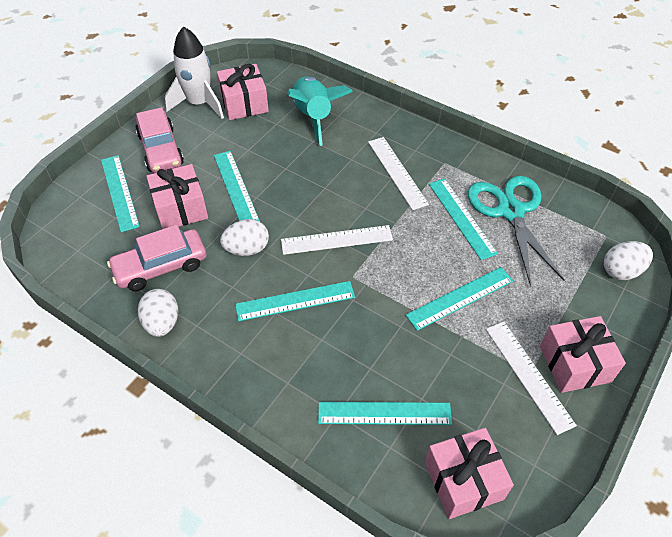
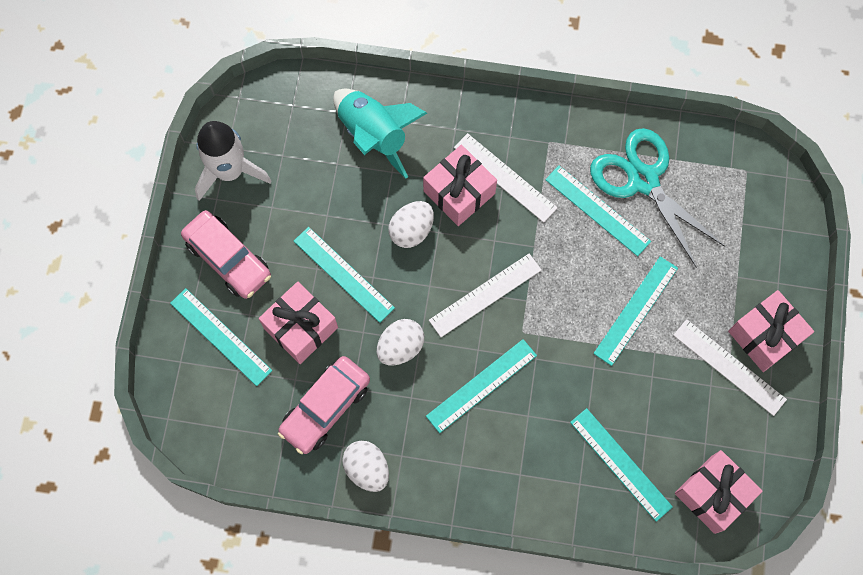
camera: 25 degrees left, 20 degrees up
pink gift [217,64,269,120] -> pink gift moved to [423,145,497,226]
turquoise ruler [318,402,452,425] -> turquoise ruler turned 75 degrees clockwise [570,408,673,522]
white egg [604,241,653,280] -> white egg moved to [388,201,434,248]

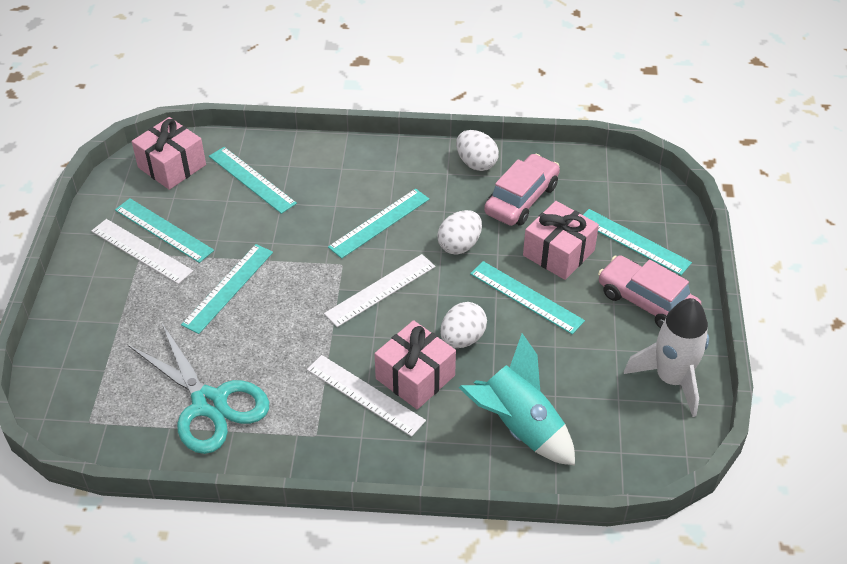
camera: 175 degrees right, 25 degrees down
turquoise ruler [545,165,651,256] -> turquoise ruler moved to [115,198,214,263]
pink gift [728,290,814,372] -> none

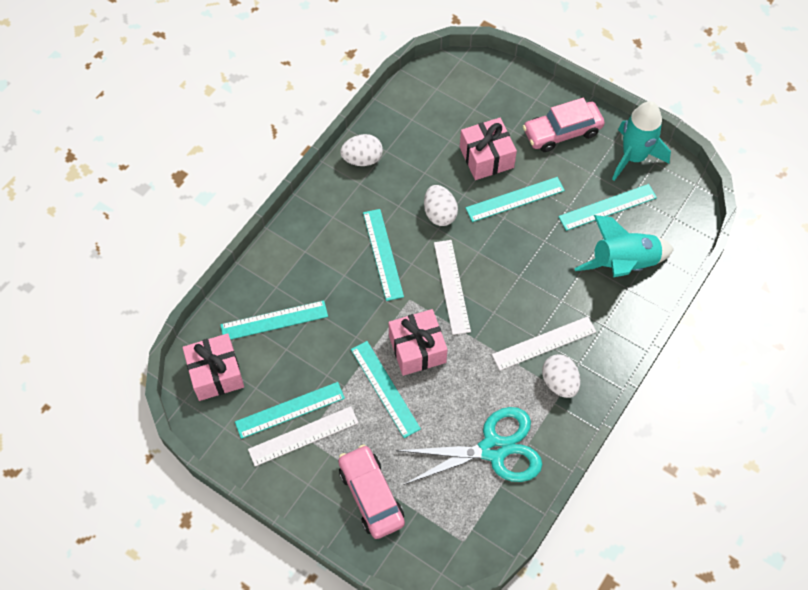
camera: 60 degrees left, 15 degrees up
pink gift [374,320,456,410] -> pink gift moved to [389,309,448,376]
white egg [440,302,487,348] -> white egg moved to [542,354,580,398]
pink car [484,154,560,226] -> pink car moved to [338,444,405,539]
turquoise ruler [583,209,692,275] -> turquoise ruler moved to [558,184,657,231]
white rocket [624,298,709,417] -> turquoise rocket [612,101,671,181]

